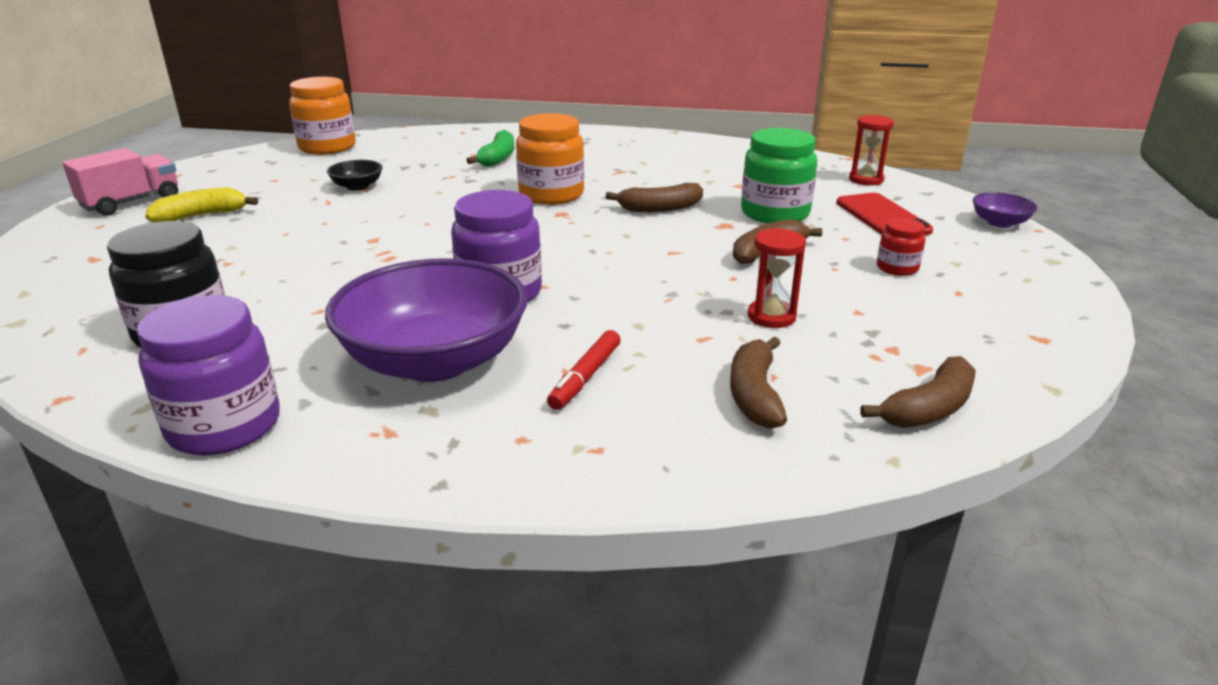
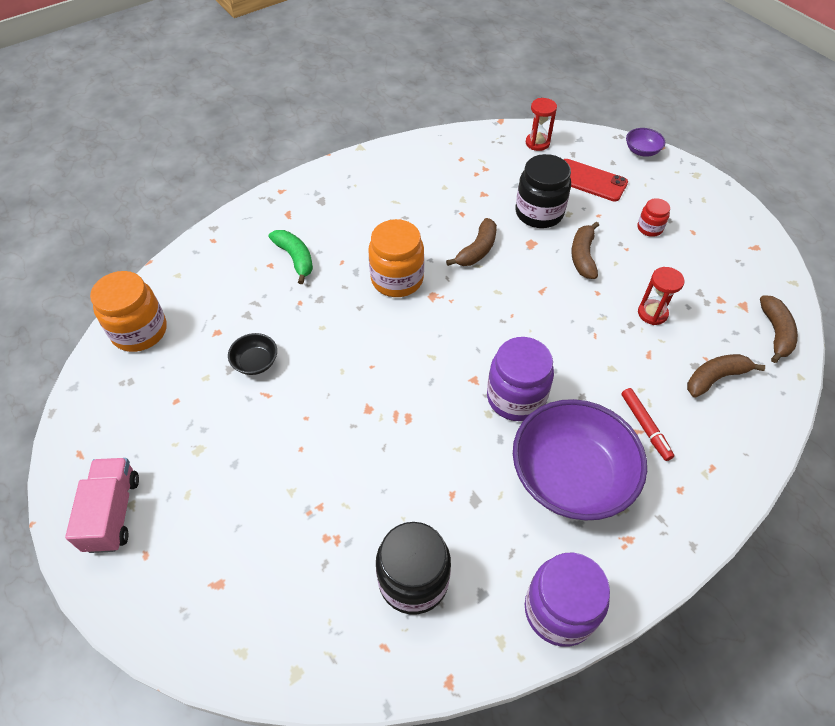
camera: 45 degrees left, 25 degrees up
yellow banana [145,187,258,223] -> none
brown banana [730,337,787,429] -> brown banana turned 105 degrees clockwise [687,354,765,398]
green jar [741,128,817,223] -> black jar [516,154,571,228]

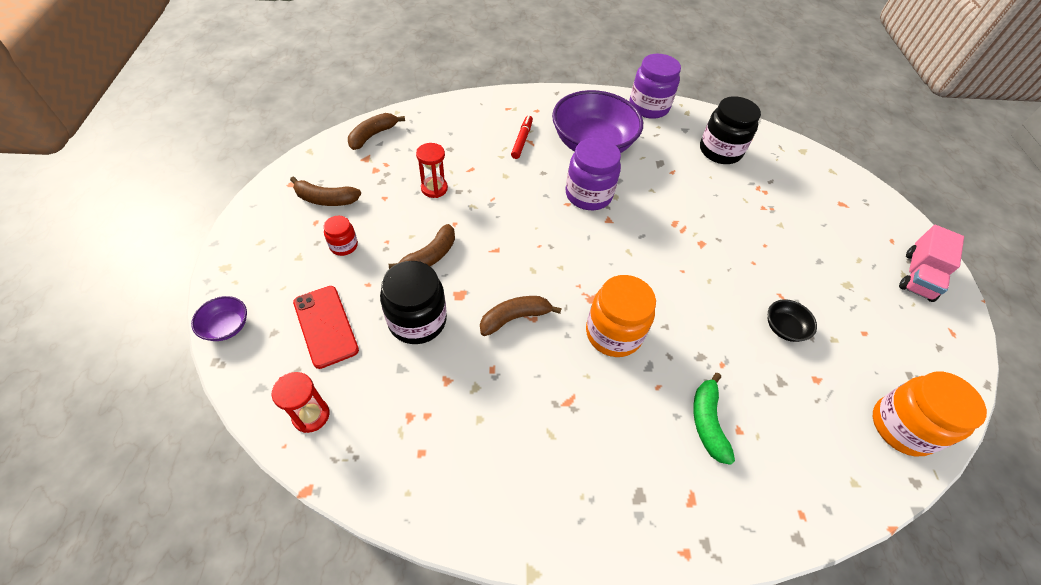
camera: 150 degrees left, 0 degrees up
brown banana [687,354,765,398] -> brown banana moved to [290,177,361,206]

